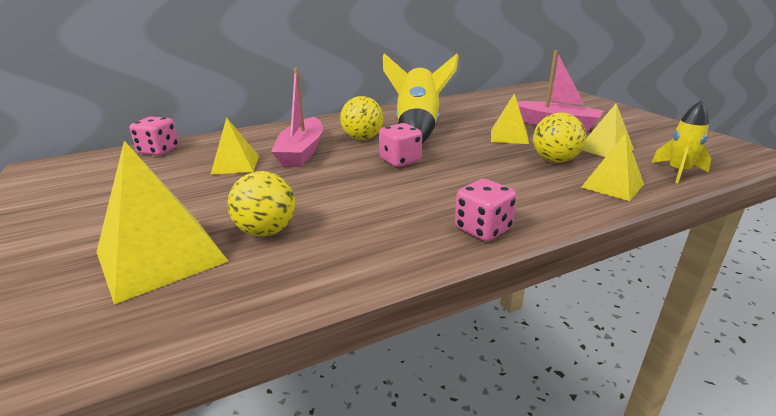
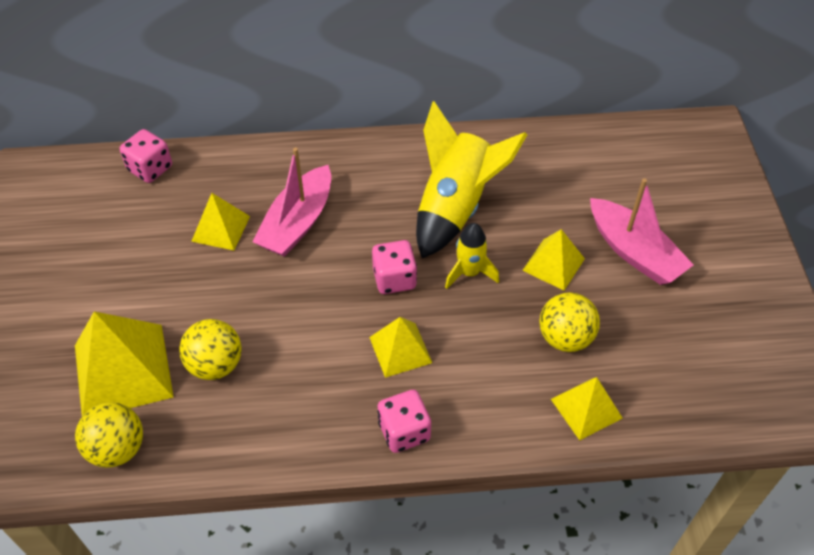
camera: 20 degrees right, 25 degrees up
yellow ball [340,96,383,140] -> yellow ball moved to [75,402,143,468]
yellow pyramid [582,103,634,157] -> yellow pyramid moved to [369,317,432,378]
yellow rocket [651,100,711,183] -> yellow rocket moved to [445,223,499,289]

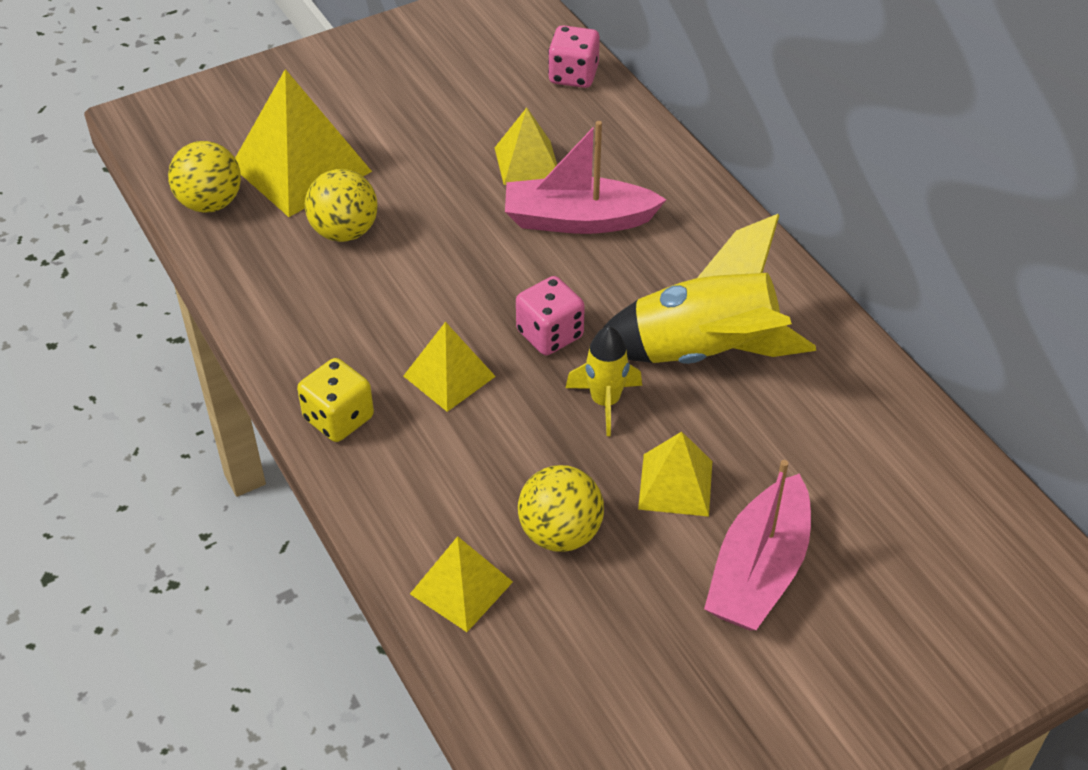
camera: 65 degrees right, 5 degrees down
pink dice [378,390,431,453] -> yellow dice [297,358,374,442]

